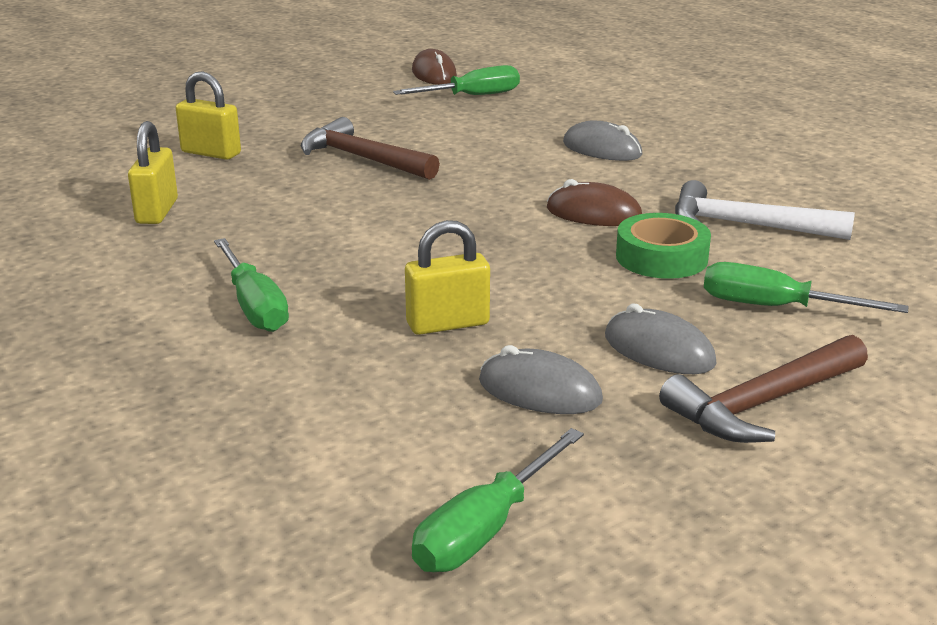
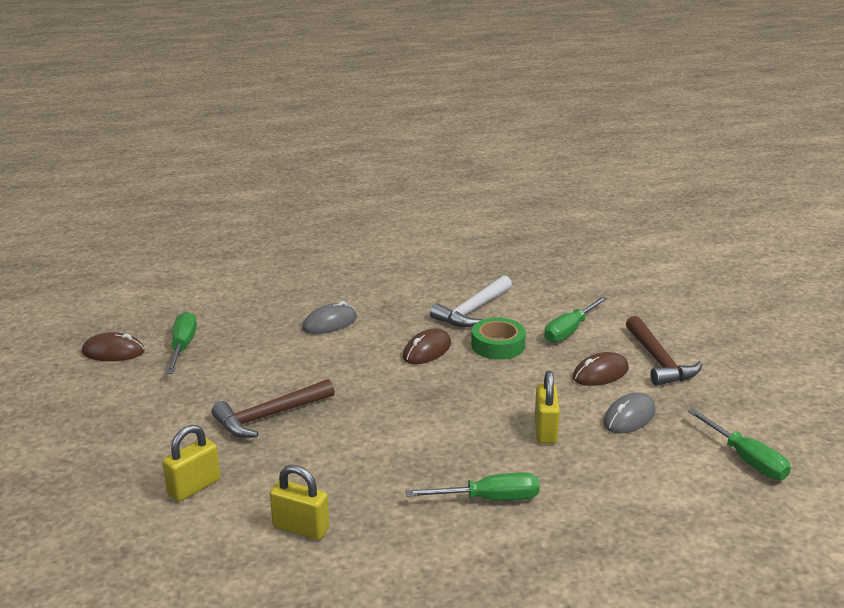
camera: 70 degrees left, 0 degrees up
grey mouse [605,304,717,374] -> brown mouse [573,352,629,386]

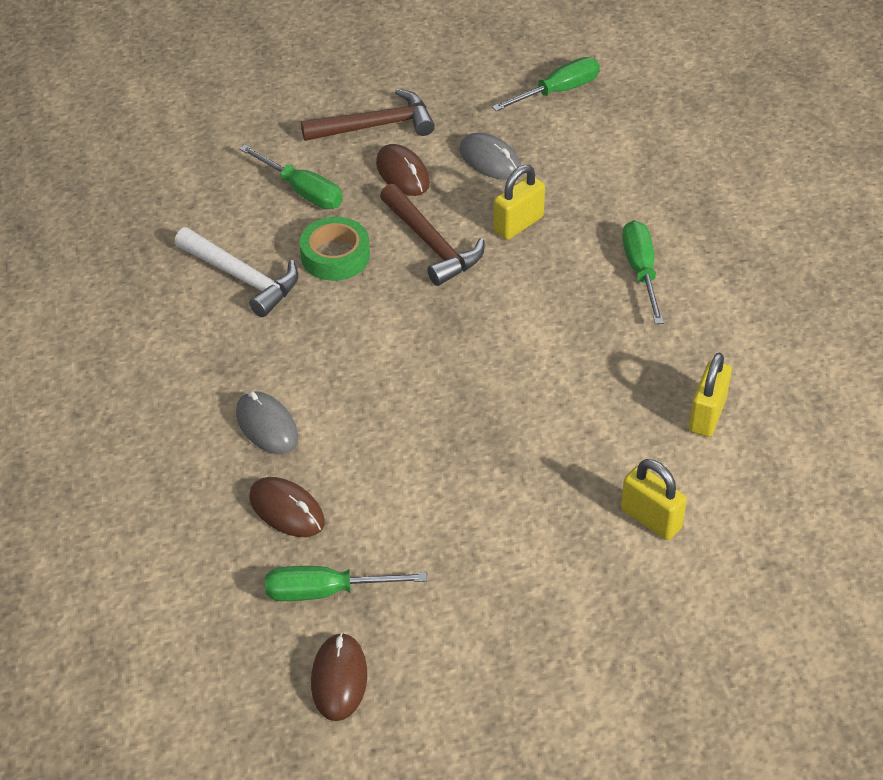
camera: 90 degrees left, 20 degrees up
brown hammer [211,379,335,438] -> brown hammer moved to [380,184,485,286]
brown mouse [403,328,451,364] -> brown mouse moved to [249,477,325,537]
yellow padlock [535,371,560,444] -> yellow padlock turned 45 degrees counterclockwise [493,165,545,240]

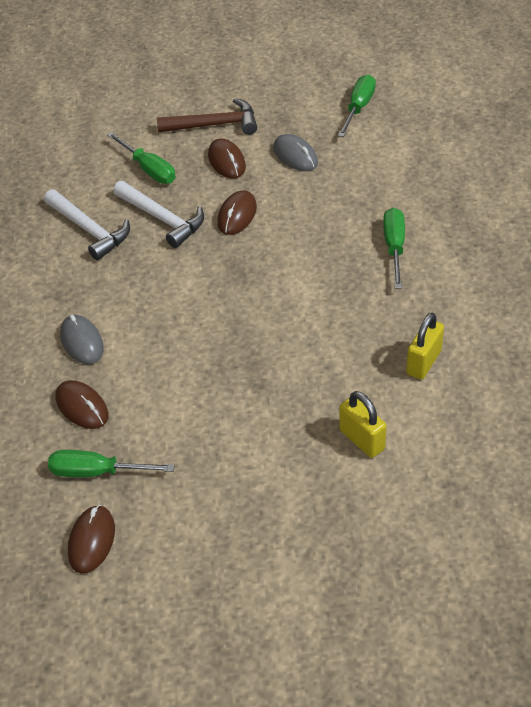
camera: 10 degrees right, 0 degrees up
green tape [300,217,370,281] -> white hammer [113,181,204,248]
brown hammer [380,184,485,286] -> brown mouse [217,190,257,235]
green screwdriver [492,57,600,111] -> green screwdriver turned 45 degrees counterclockwise [338,74,376,137]
yellow padlock [493,165,545,240] -> none

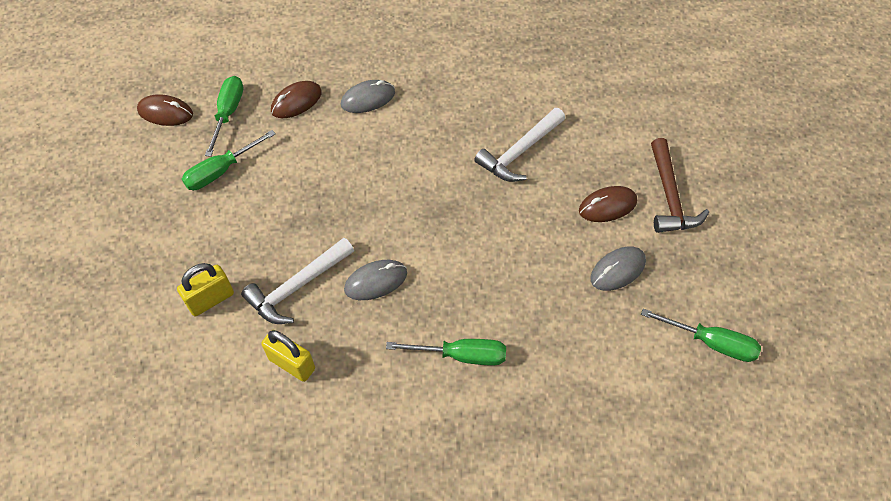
camera: 90 degrees right, 10 degrees up
white hammer [44,189,130,260] -> white hammer moved to [241,238,354,324]
green screwdriver [107,132,176,184] -> green screwdriver moved to [182,130,276,190]
brown mouse [217,190,257,235] -> none
none -> grey mouse [344,260,407,300]

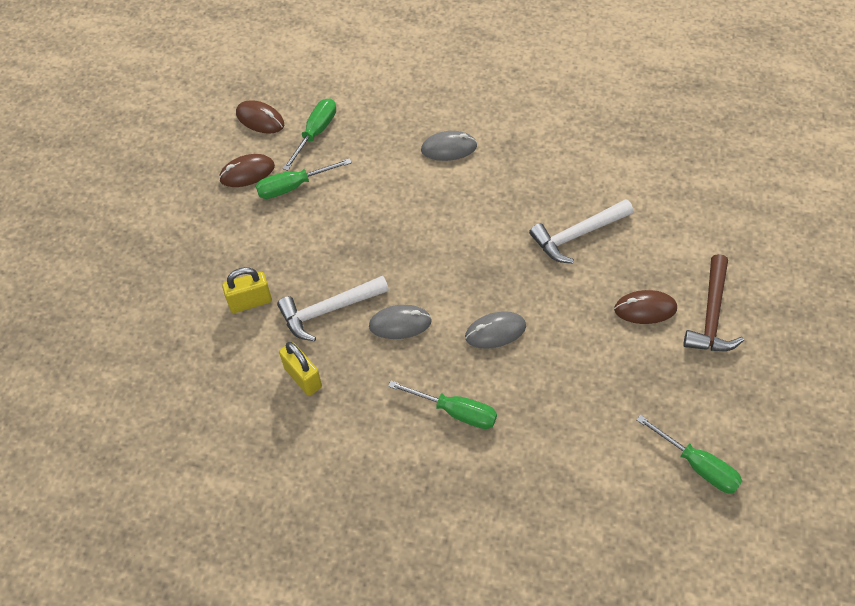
camera: 20 degrees right, 0 degrees up
brown mouse [271,81,322,118] -> brown mouse moved to [219,154,275,187]
grey mouse [590,246,646,291] -> grey mouse moved to [465,311,526,349]

